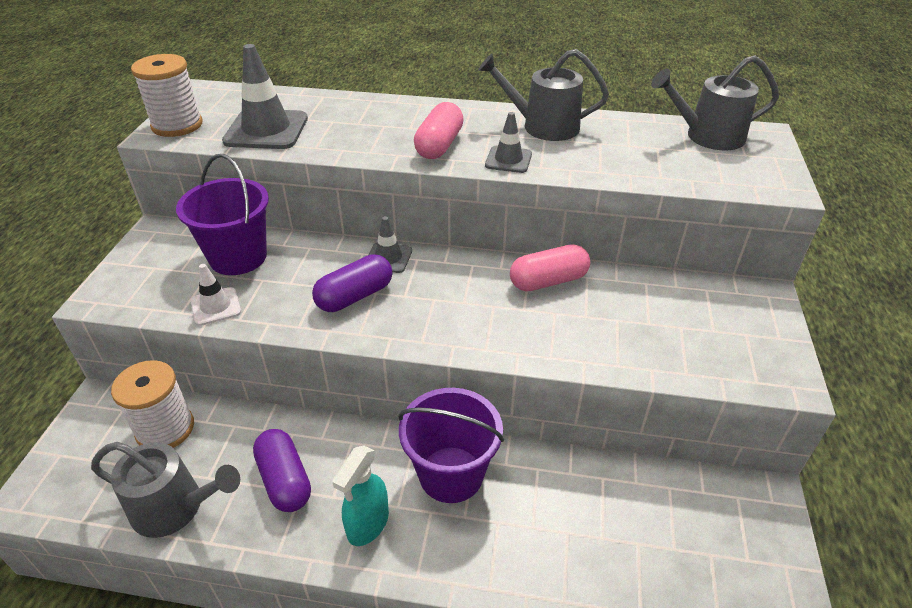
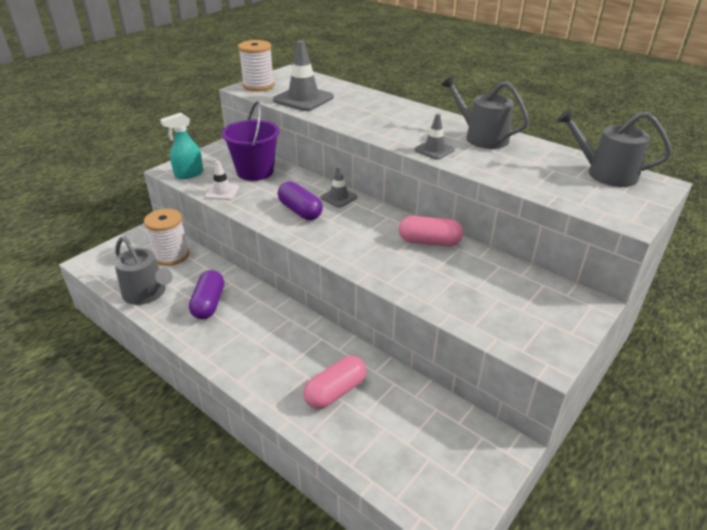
camera: 30 degrees right, 5 degrees down
purple capsule [312,254,392,312] -> purple capsule turned 60 degrees clockwise [278,181,323,220]
turquoise spray bottle [332,446,389,546] -> turquoise spray bottle moved to [160,112,203,179]
purple bucket [398,388,504,503] -> none
pink capsule [414,102,464,159] -> pink capsule moved to [303,356,366,409]

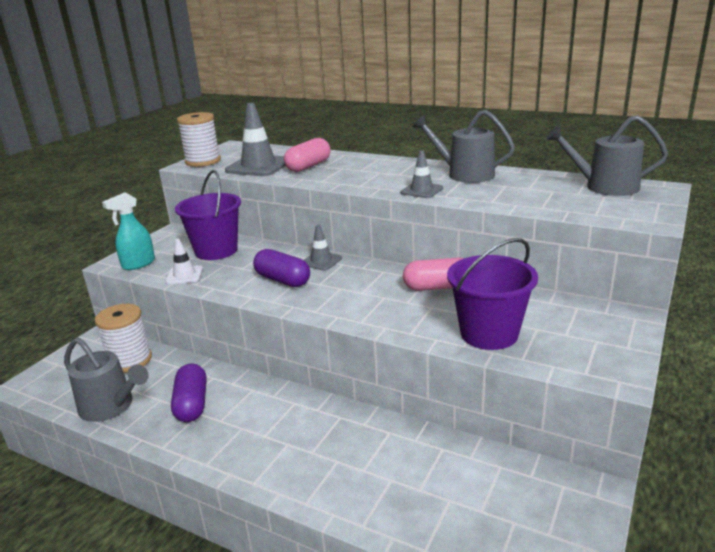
camera: 10 degrees left, 10 degrees down
pink capsule [303,356,366,409] -> pink capsule moved to [284,138,331,172]
none -> purple bucket [447,238,538,350]

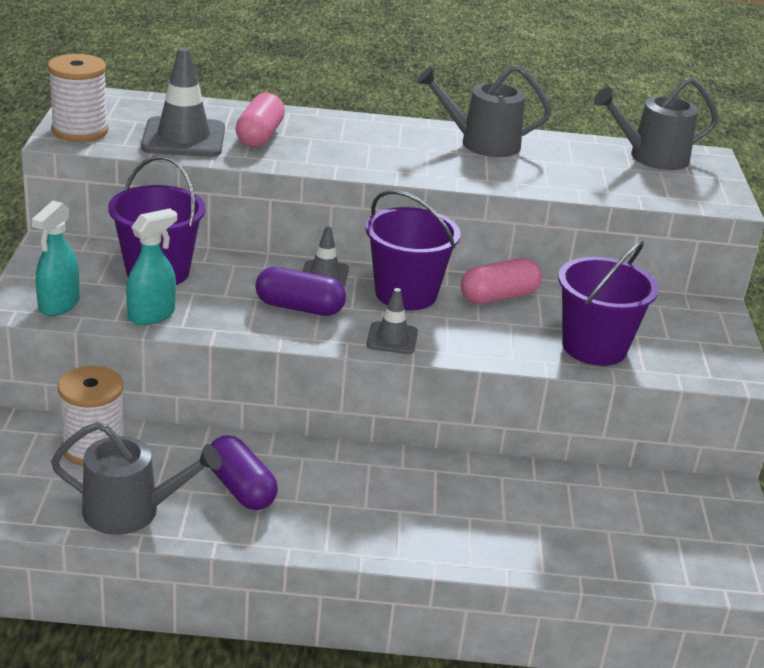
camera: 30 degrees left, 5 degrees up
white traffic cone [165,239,203,284] -> turquoise spray bottle [126,208,177,325]
grey traffic cone [401,150,443,198] -> grey traffic cone moved to [366,288,418,354]
none -> purple bucket [365,190,461,310]

